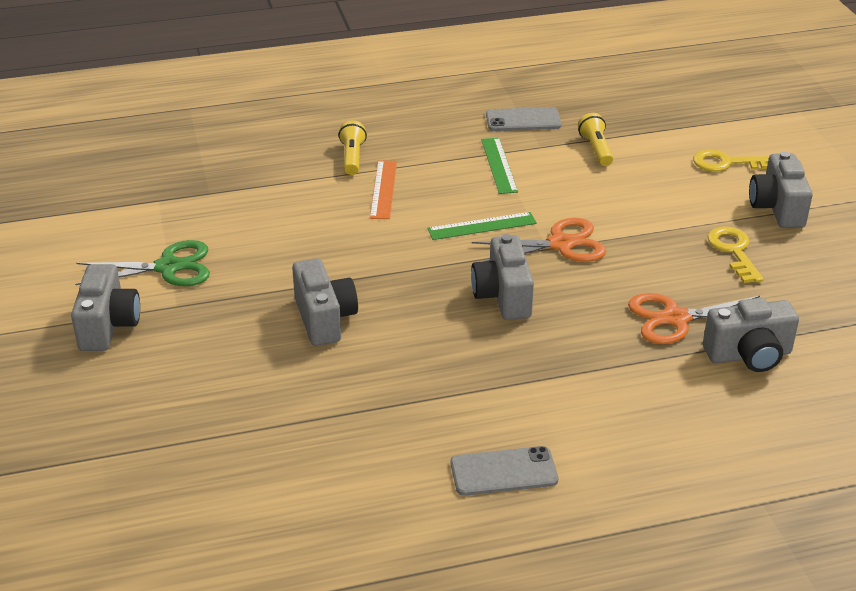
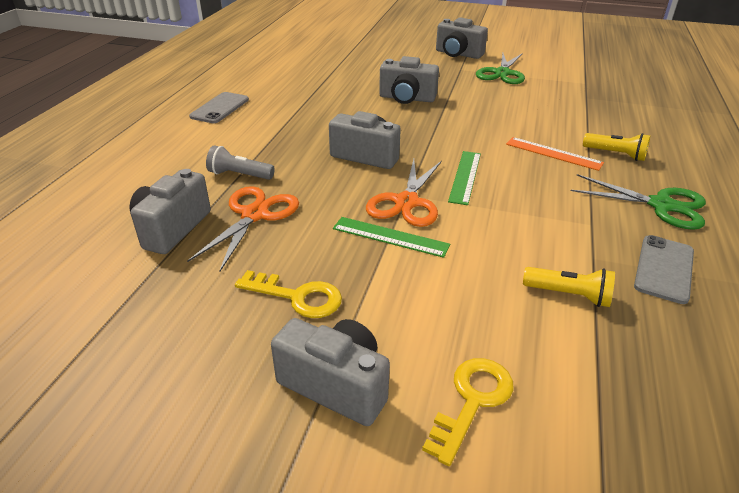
camera: 120 degrees right, 0 degrees up
green ruler [481,138,518,194] -> green ruler moved to [333,217,450,258]
none -> grey flashlight [206,145,275,180]
none -> green scissors [571,174,706,230]

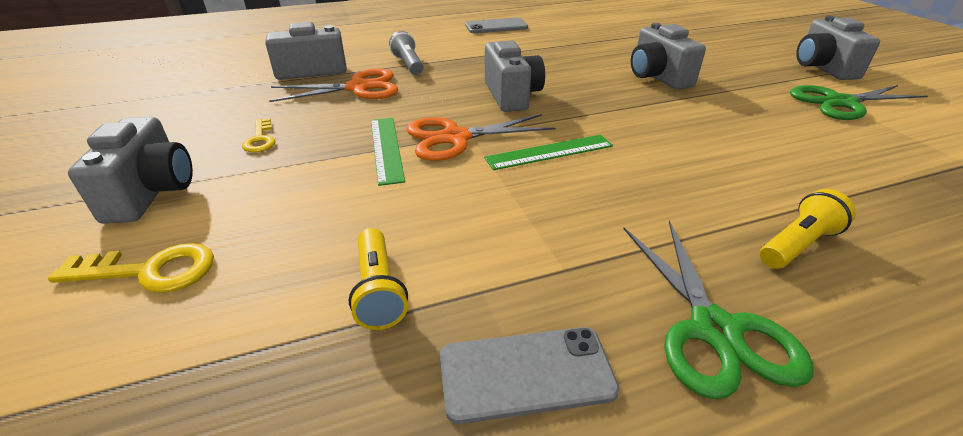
camera: 55 degrees right, 0 degrees up
yellow key [235,270,342,318] -> yellow key [242,118,275,153], size x0.65
orange ruler [506,137,604,171] -> none
yellow flashlight [583,133,650,161] -> yellow flashlight turned 120 degrees counterclockwise [760,189,856,269]

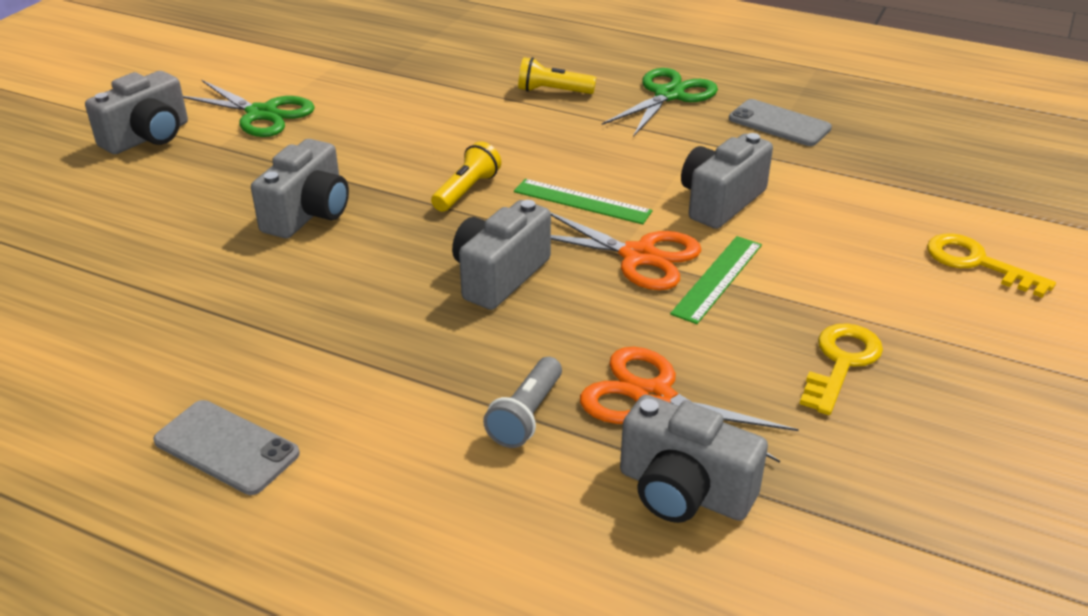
camera: 135 degrees left, 0 degrees up
grey camera [68,117,193,224] -> grey camera moved to [681,133,773,229]
yellow key [242,118,275,153] -> yellow key [800,323,883,415], size x1.53
yellow flashlight [349,228,408,330] -> yellow flashlight moved to [431,141,501,212]

